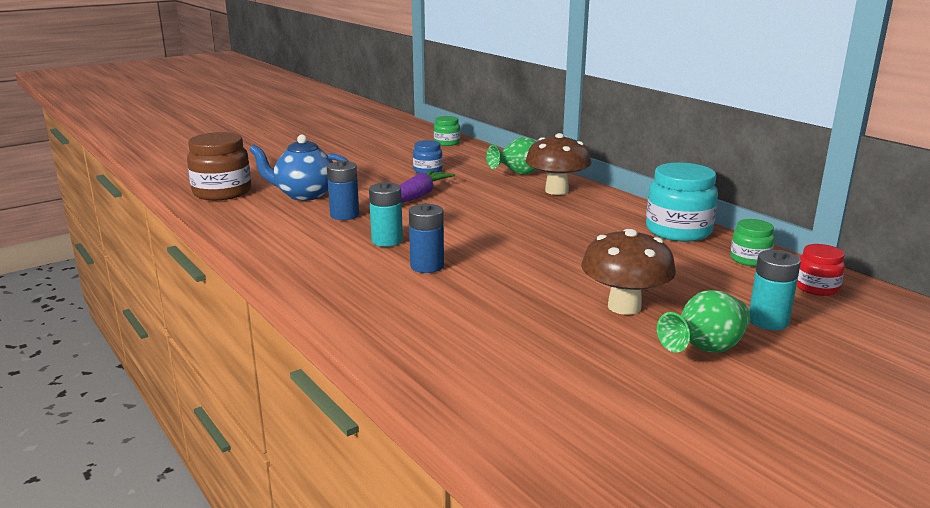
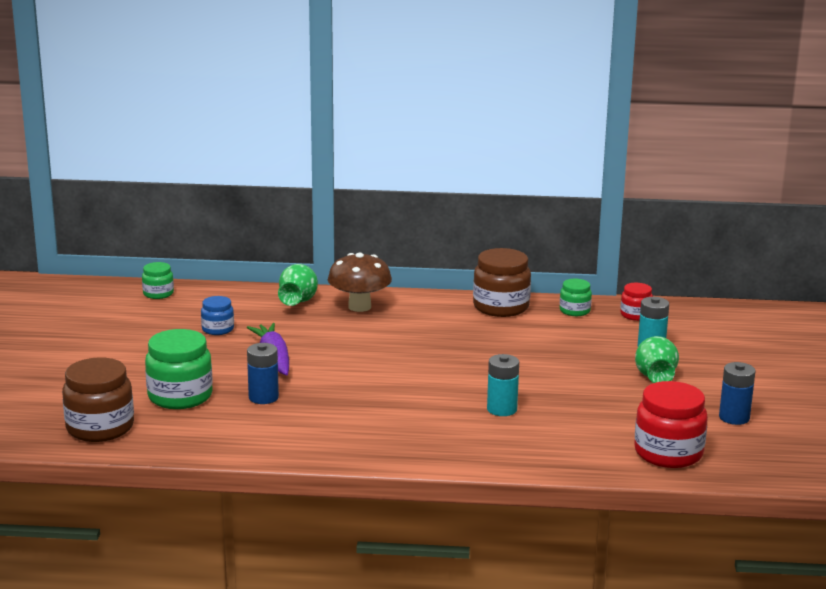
camera: 50 degrees left, 0 degrees up
blue teapot [249,135,349,201] -> green jar [145,329,213,409]
turquoise battery [369,182,403,247] -> turquoise battery moved to [487,354,519,416]
blue battery [409,203,444,273] -> blue battery moved to [719,362,755,425]
brown mushroom [581,229,676,315] -> none
turquoise jar [646,163,718,242] -> brown jar [473,248,531,317]
none -> red jar [634,381,708,468]

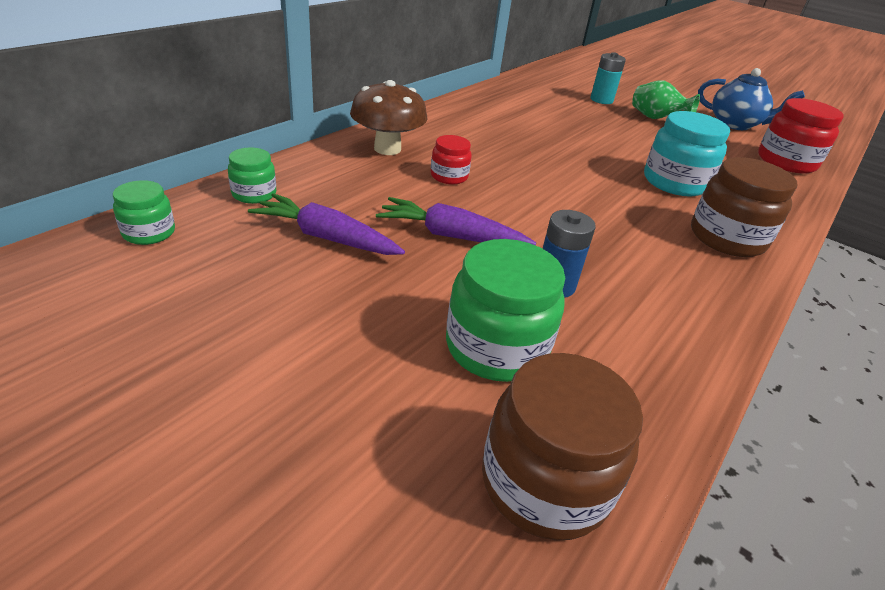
camera: 60 degrees left, 15 degrees up
blue jar [201,296,234,335] -> purple carrot [248,193,405,255]
green vase [278,264,318,306] -> none
brown jar [473,248,531,317] -> brown jar moved to [691,157,797,257]
turquoise battery [487,354,519,416] -> turquoise jar [644,111,730,196]
green jar [560,279,592,316] -> green jar moved to [228,148,276,204]
red jar [620,283,653,321] -> red jar moved to [431,135,472,185]
blue battery [719,362,755,425] -> blue teapot [698,68,805,130]

